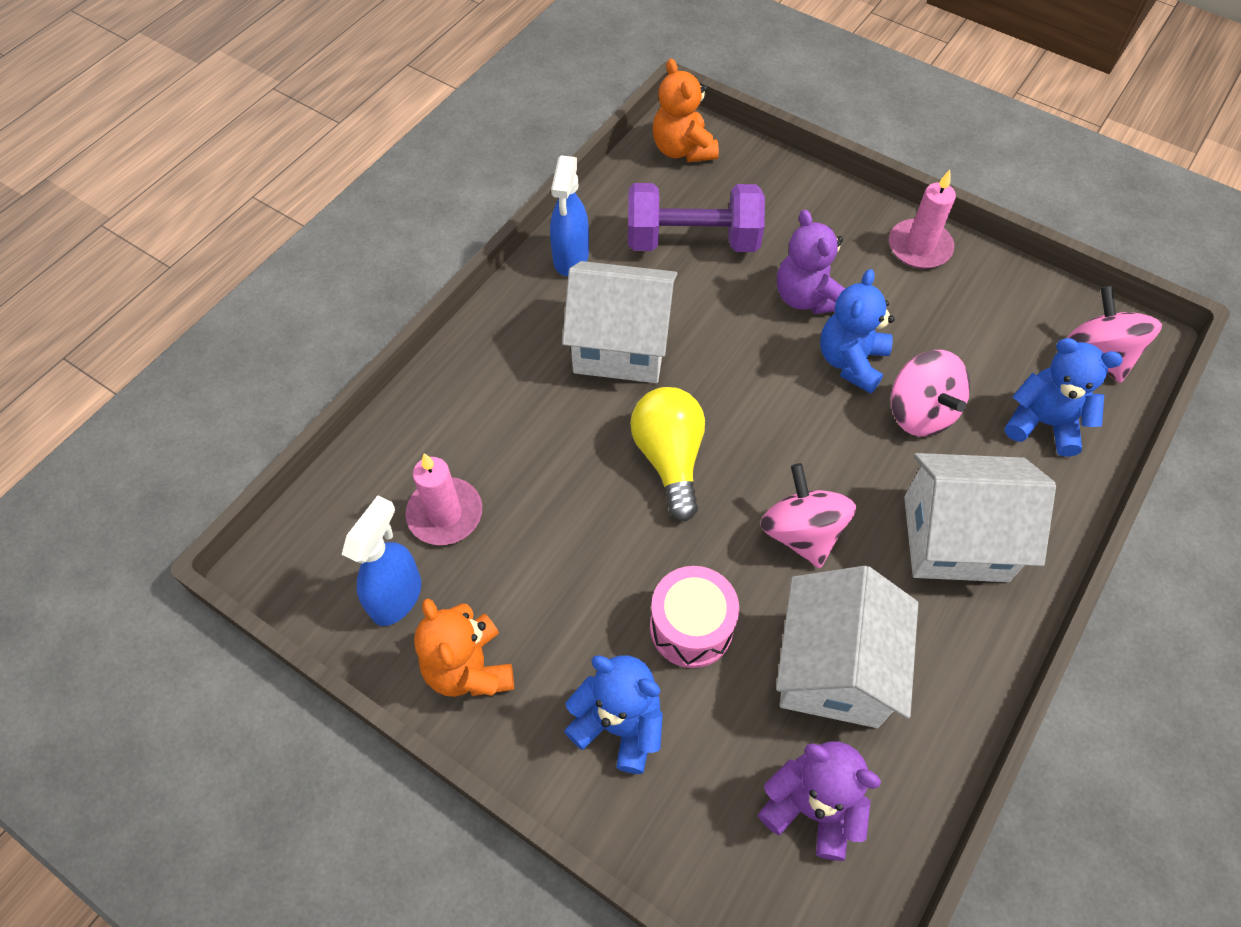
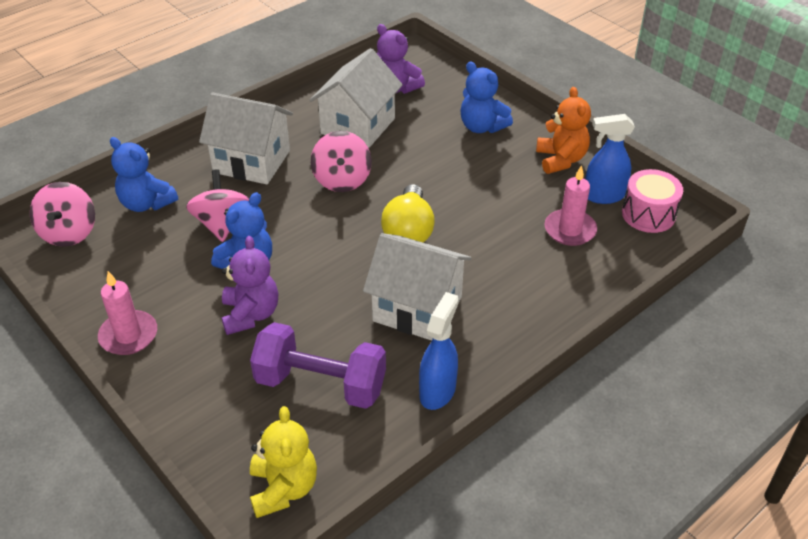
camera: 165 degrees left, 15 degrees down
blue spray bottle [342,496,421,626] -> blue spray bottle turned 45 degrees clockwise [585,114,635,204]
pink drum [650,566,739,668] -> pink drum moved to [622,169,683,233]
orange teddy bear [653,59,719,162] -> yellow teddy bear [250,406,317,518]

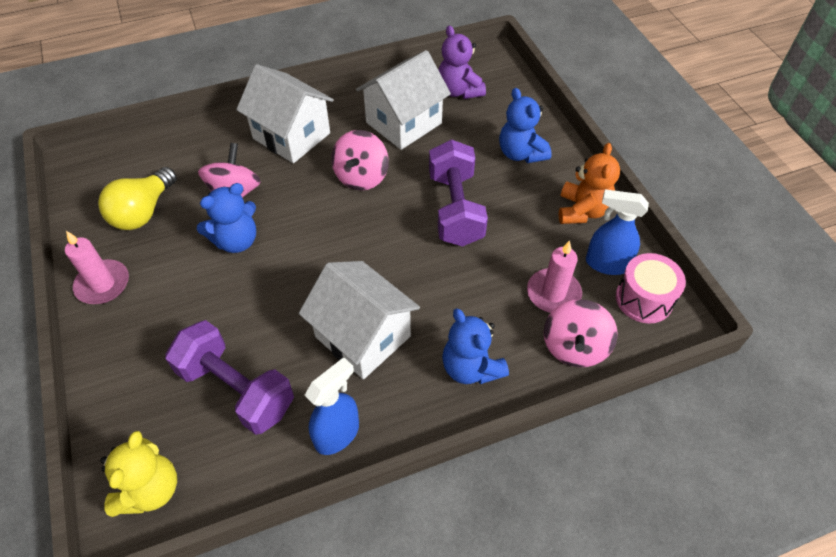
camera: 20 degrees right, 10 degrees up
pink spinning top [30,182,95,247] -> pink spinning top moved to [544,299,618,367]
blue teddy bear [110,137,178,212] -> blue teddy bear moved to [442,309,509,384]
purple teddy bear [221,236,278,335] -> none
yellow light bulb [381,184,435,242] -> yellow light bulb moved to [98,167,177,230]
none -> purple dumbbell [429,139,488,246]

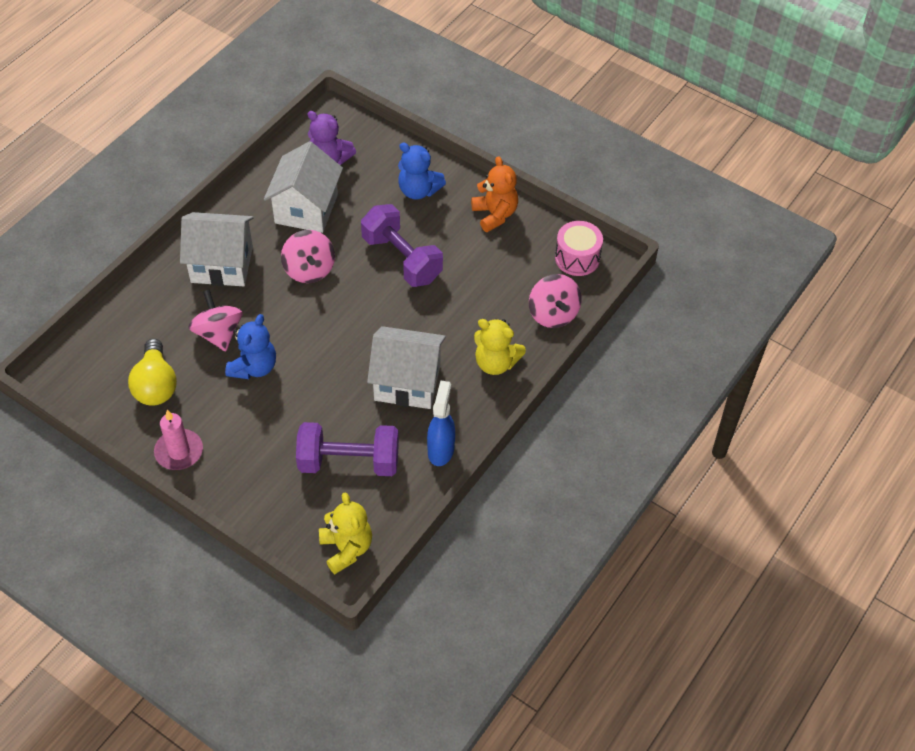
camera: 35 degrees left, 0 degrees up
blue teddy bear [442,309,509,384] -> yellow teddy bear [474,319,526,375]
pink candle [527,240,582,313] -> none
blue spray bottle [586,189,649,275] -> none

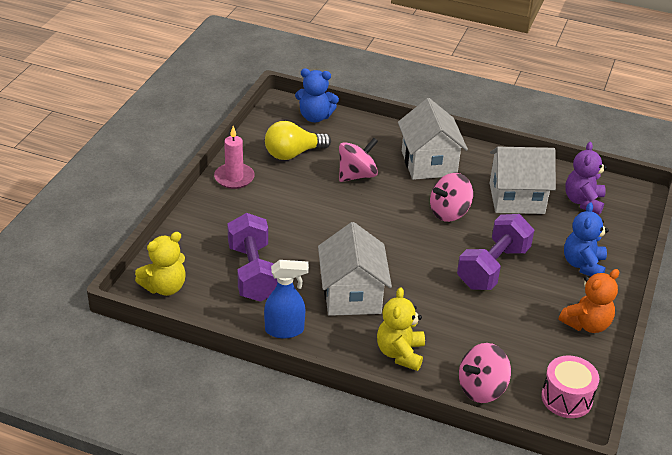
camera: 75 degrees right, 15 degrees down
blue teddy bear [225,314,276,379] -> blue teddy bear moved to [295,69,339,122]

